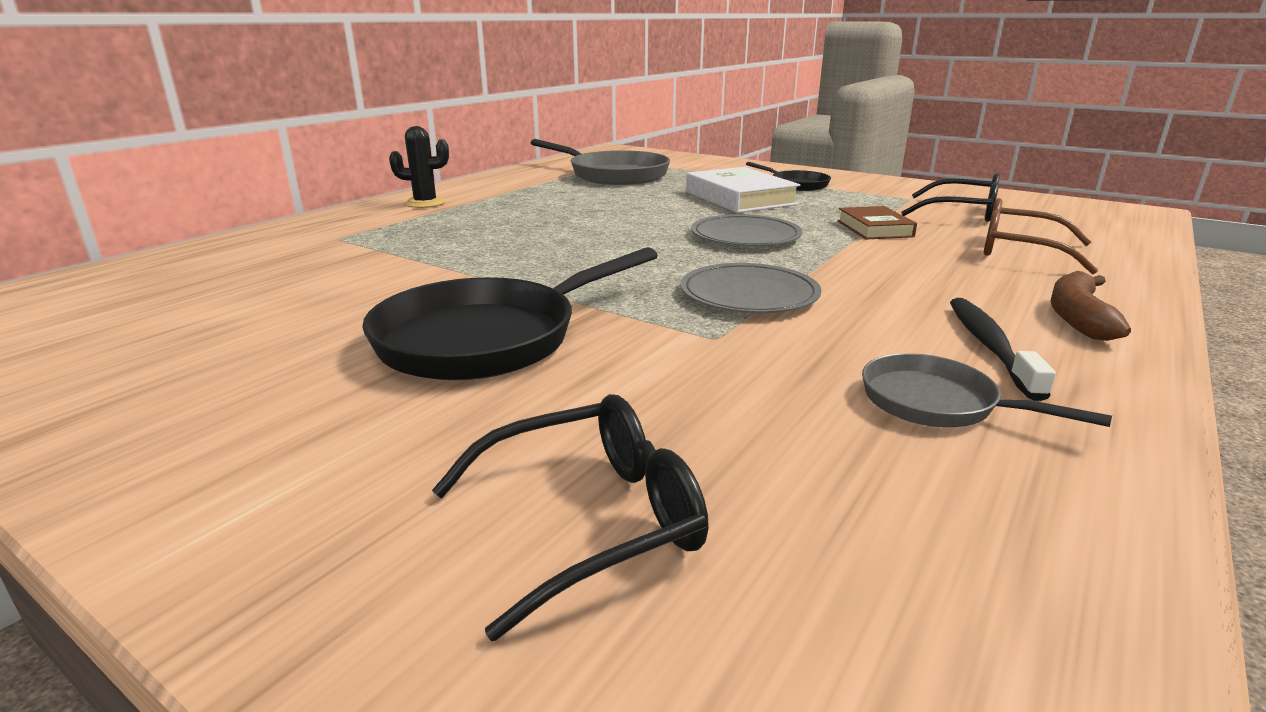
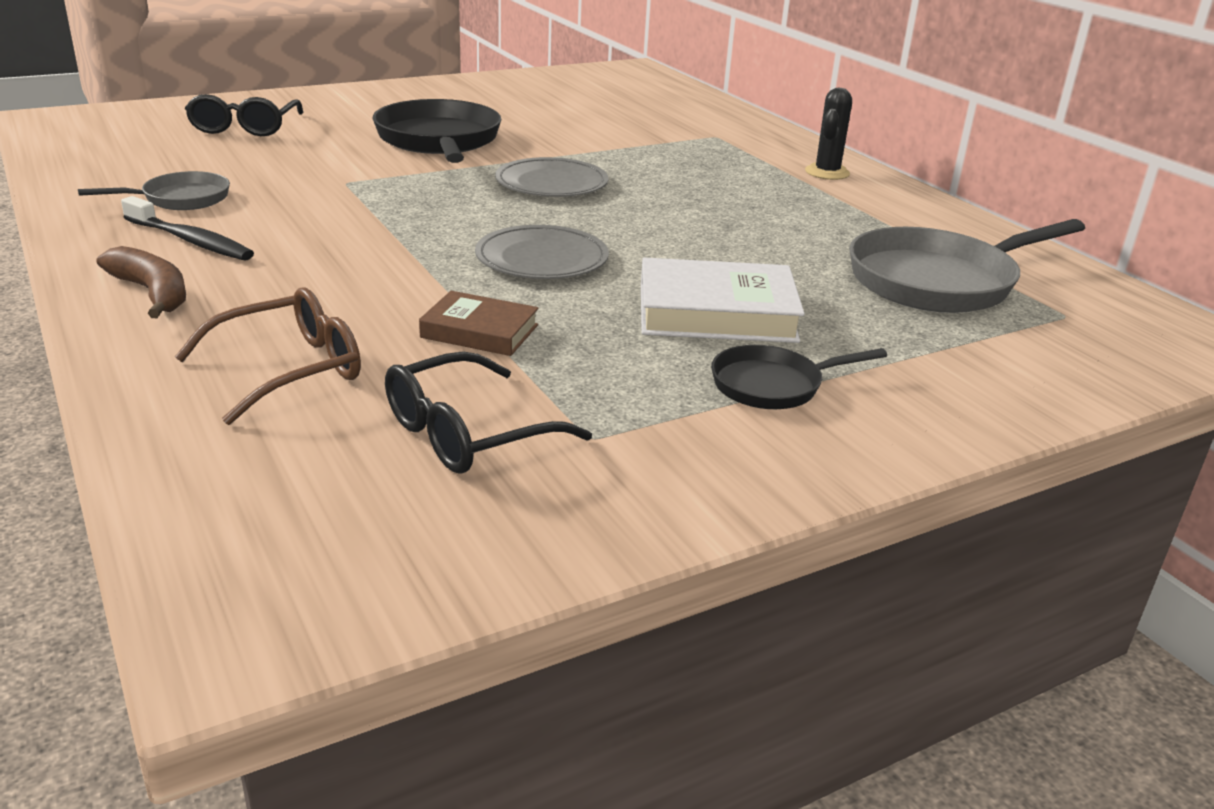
camera: 115 degrees right, 5 degrees up
grey plate [680,263,821,313] -> grey plate moved to [495,157,608,197]

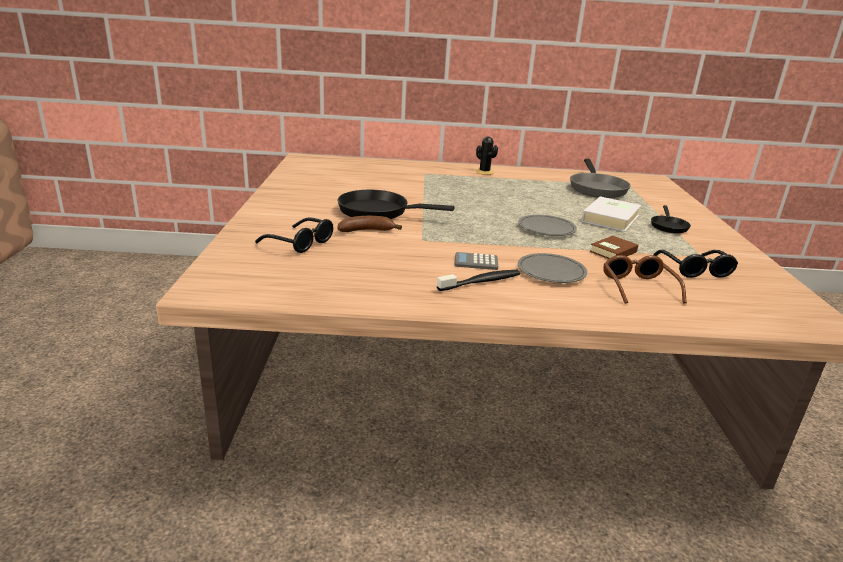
camera: 60 degrees left, 5 degrees down
grey pan [78,171,230,210] -> none
brown banana [97,246,186,318] -> brown banana moved to [337,216,402,232]
grey plate [495,157,608,197] -> grey plate moved to [518,253,587,283]
none -> grey calculator [454,252,498,270]

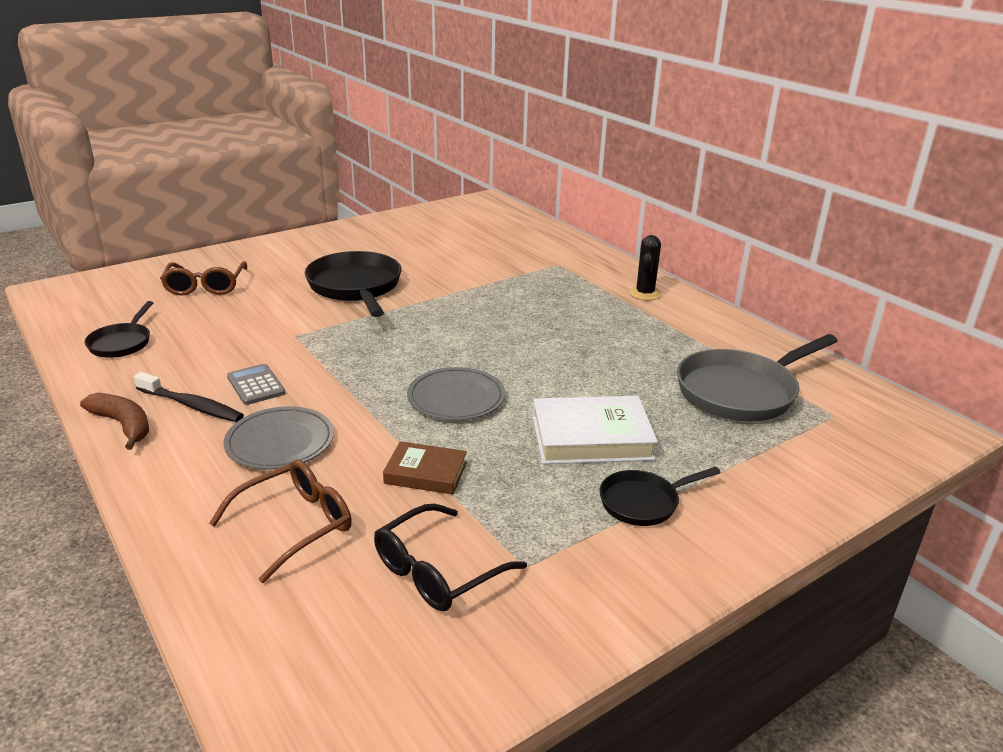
camera: 55 degrees right, 5 degrees up
black glasses [255,217,333,253] -> brown glasses [160,262,247,295]
brown banana [337,216,402,232] -> brown banana moved to [80,393,149,450]
none -> black pan [84,301,153,358]

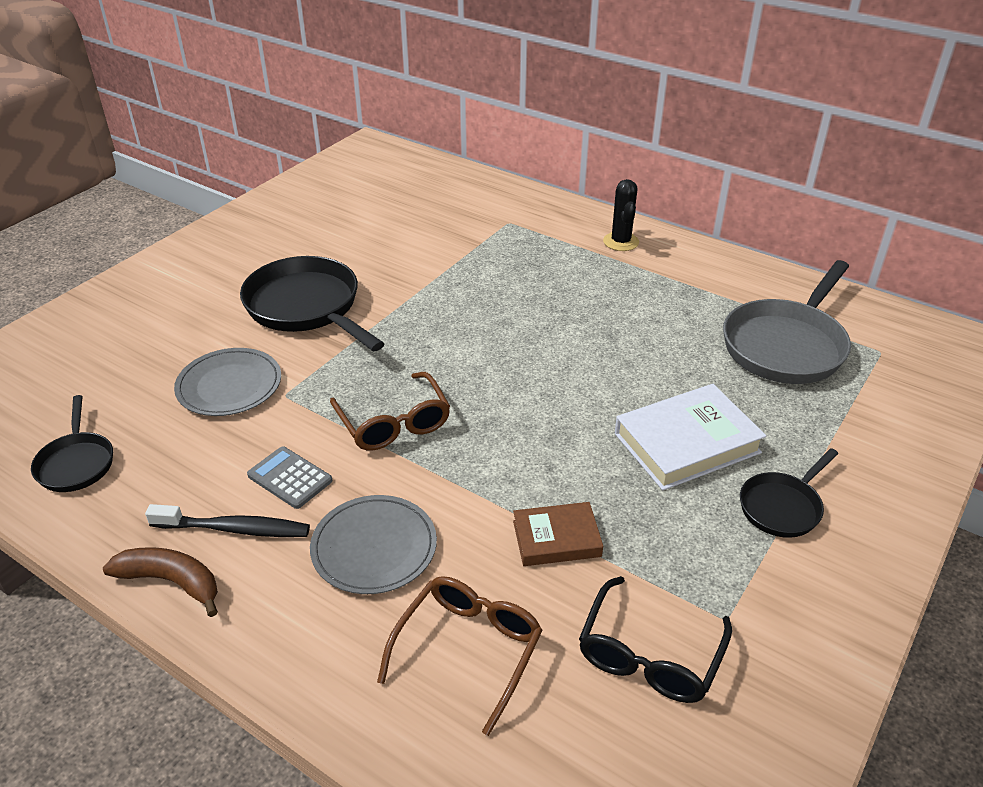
camera: 20 degrees left, 10 degrees up
brown glasses [160,262,247,295] -> brown glasses moved to [330,372,450,451]
grey plate [407,367,505,420] -> grey plate moved to [174,348,281,416]

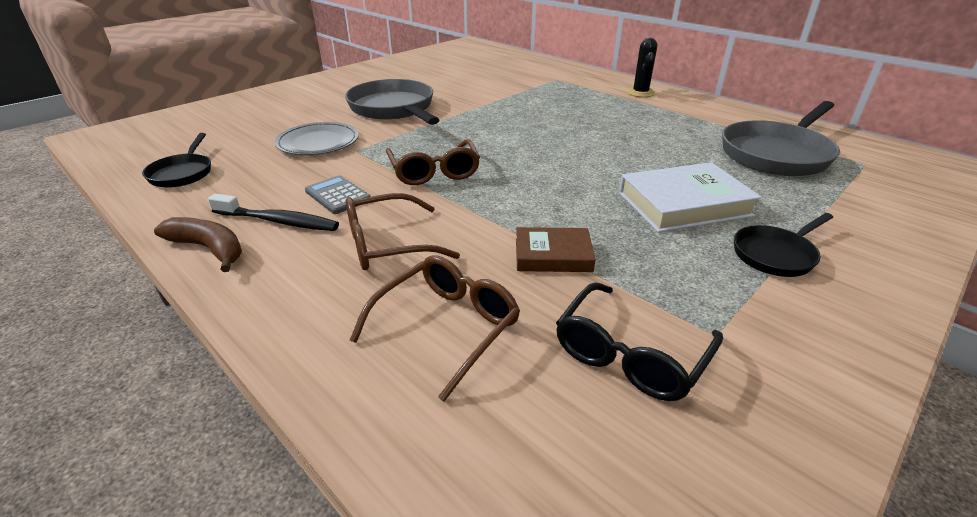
camera: 10 degrees right, 5 degrees down
black pan [240,256,384,351] -> grey pan [345,79,439,125]
grey plate [310,495,437,594] -> brown glasses [346,193,460,270]

